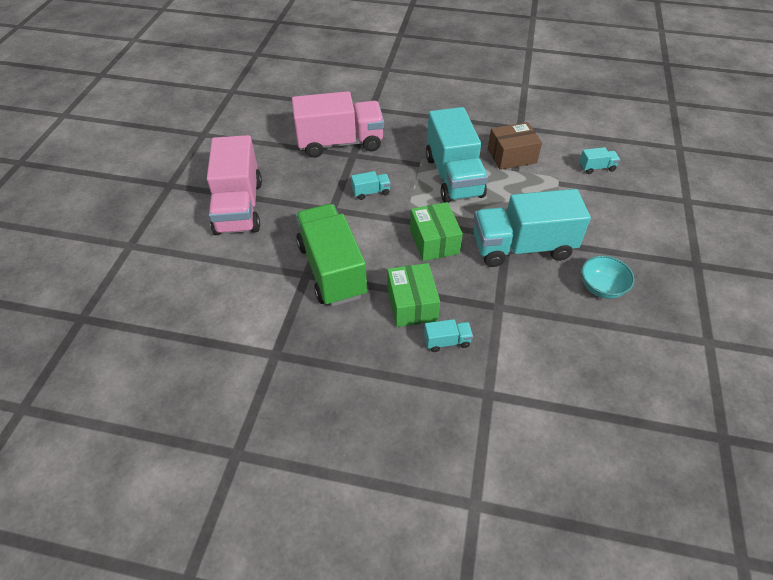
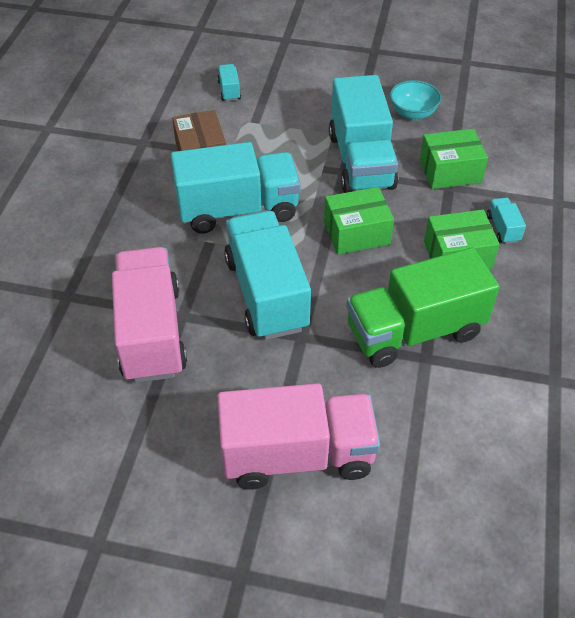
camera: 90 degrees left, 0 degrees up
turquoise truck [351,171,391,200] -> turquoise truck [224,211,311,340], size x2.48
none -> green box [420,129,488,189]

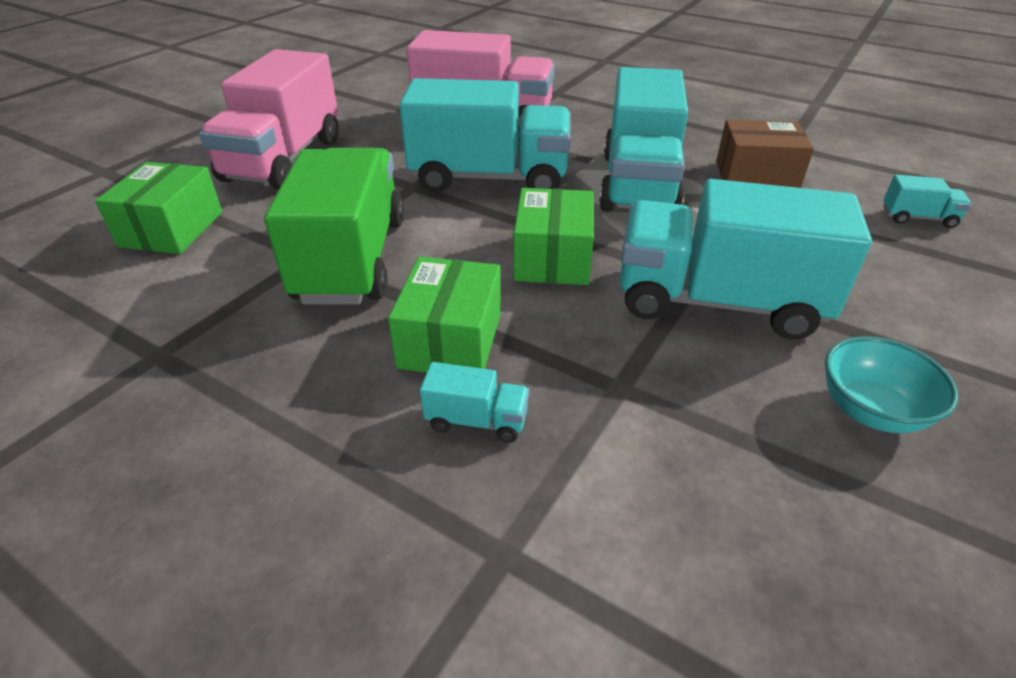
camera: 110 degrees right, 10 degrees down
green box [420,129,488,189] -> green box moved to [95,162,222,254]

